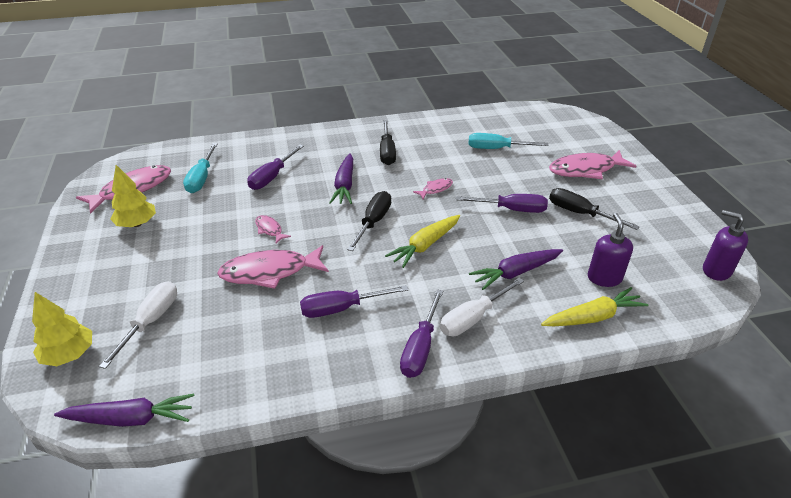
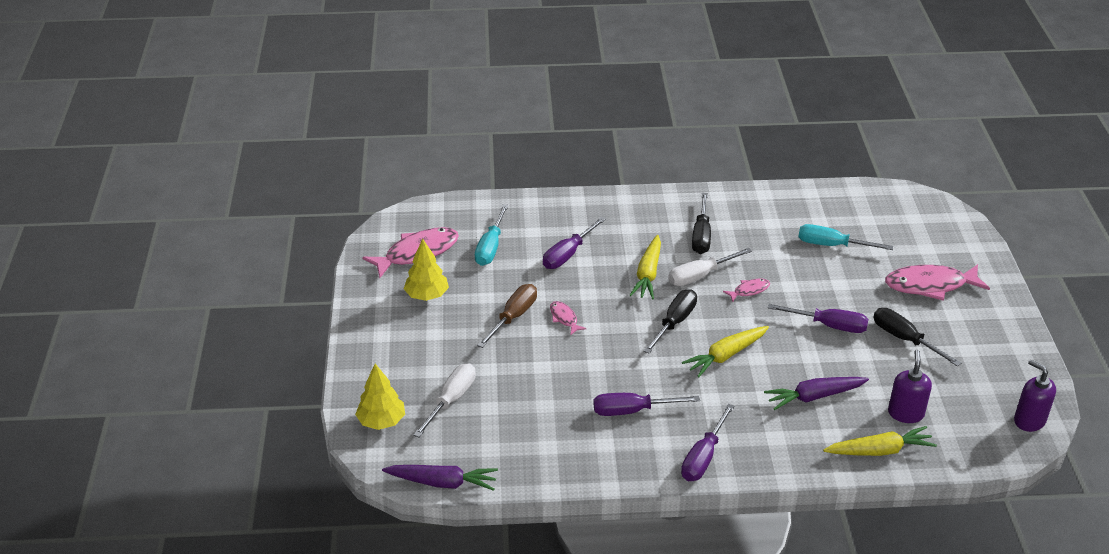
camera: 10 degrees right, 0 degrees up
pink fish [217,245,329,289] -> none
purple carrot [329,153,353,204] -> yellow carrot [629,235,661,299]
white screwdriver [440,278,524,336] -> white screwdriver moved to [668,248,752,286]
none -> brown screwdriver [477,284,537,348]

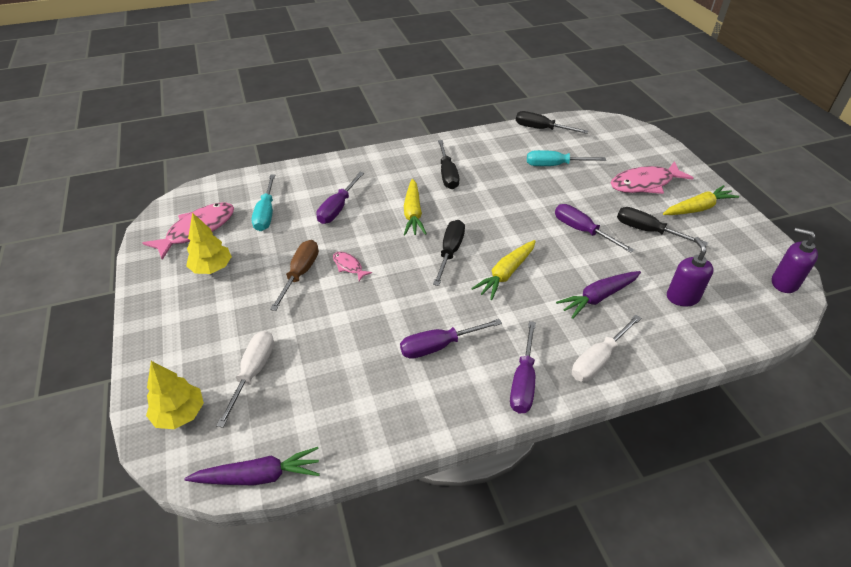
camera: 15 degrees left, 5 degrees up
white screwdriver [668,248,752,286] -> white screwdriver moved to [572,315,641,382]
pink fish [723,279,770,302] -> none
purple screwdriver [768,304,868,333] -> purple screwdriver turned 135 degrees counterclockwise [555,204,634,253]
yellow carrot [823,426,937,456] -> yellow carrot moved to [663,185,739,215]
none -> black screwdriver [516,111,588,134]

